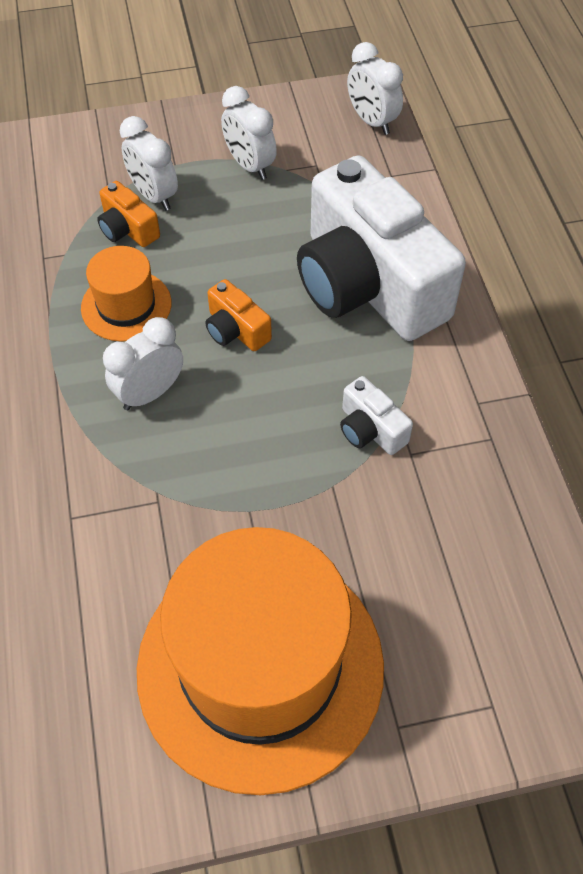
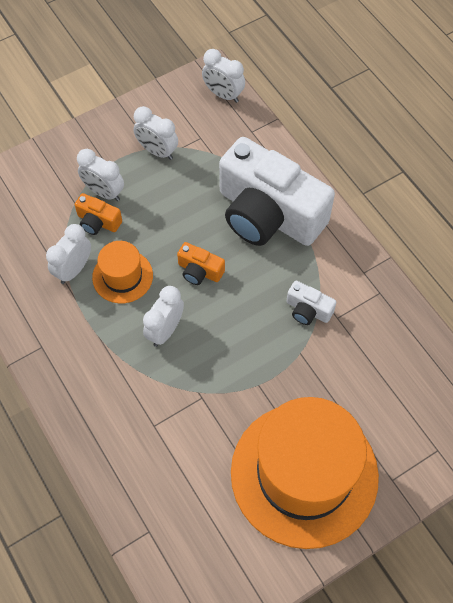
camera: 20 degrees left, 5 degrees up
none -> white clock [46,224,91,284]

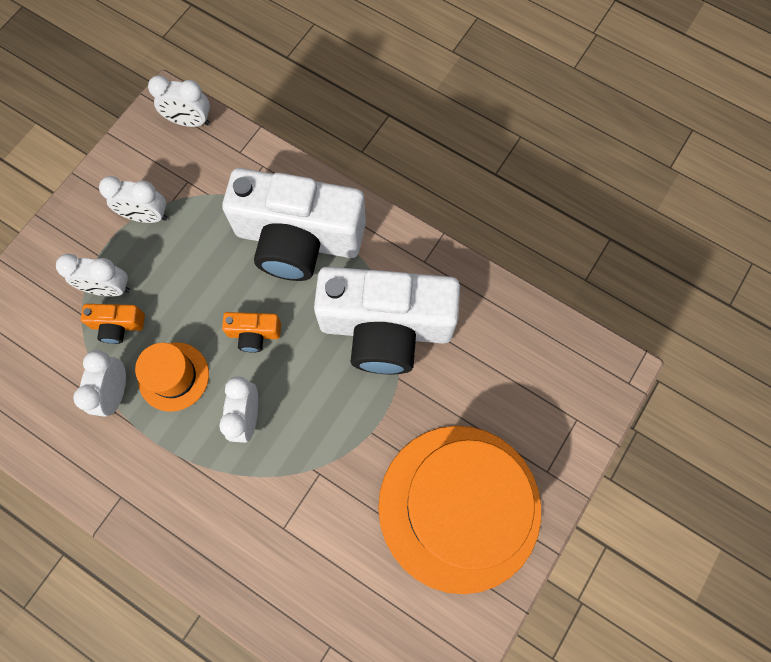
camera: 25 degrees left, 10 degrees up
white camera [286,281,336,325] -> white camera [314,267,460,374], size x2.50

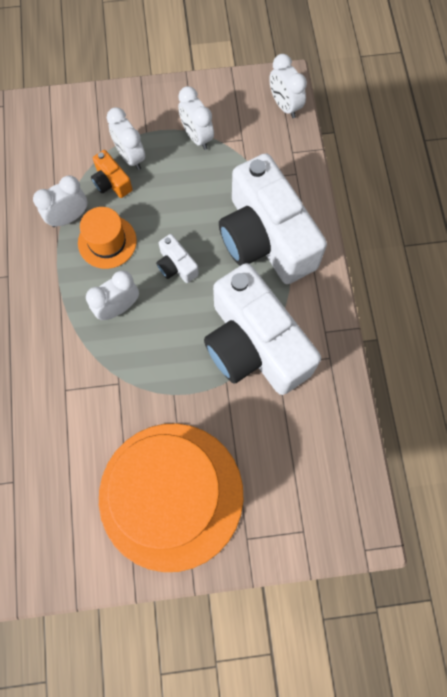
camera: 50 degrees right, 0 degrees up
orange camera [222,312,281,352] -> white camera [156,234,199,283]

